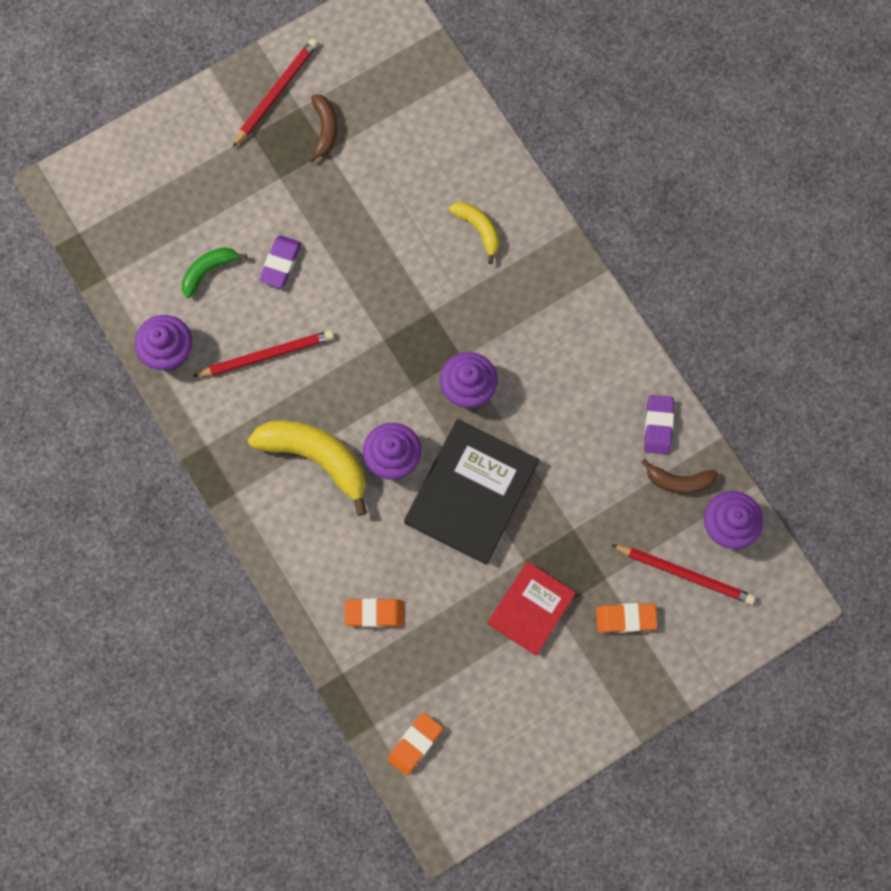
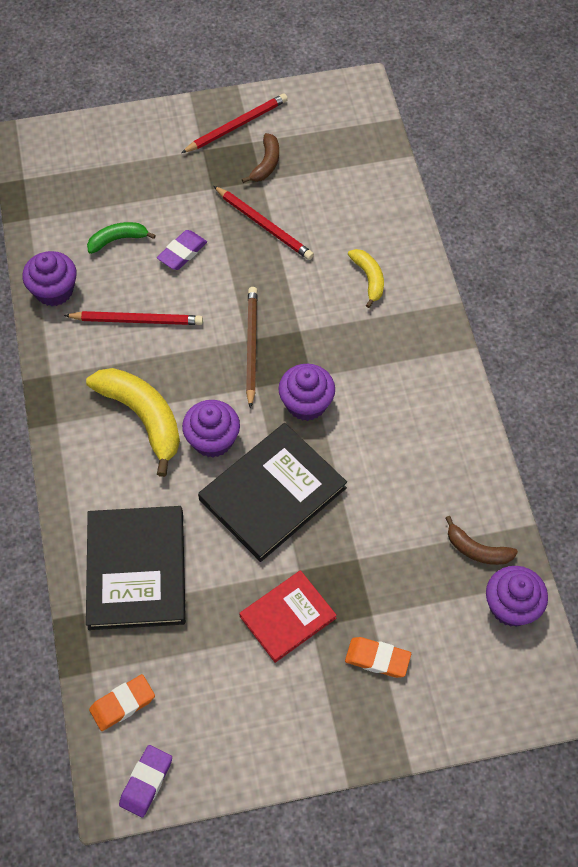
camera: 20 degrees right, 15 degrees down
orange eraser [345,598,404,627] -> black book [86,506,186,630]
red pencil [612,545,755,605] -> red pencil moved to [213,186,314,260]
purple eraser [644,395,674,454] -> purple eraser moved to [119,745,172,818]
none -> brown pencil [246,287,258,409]

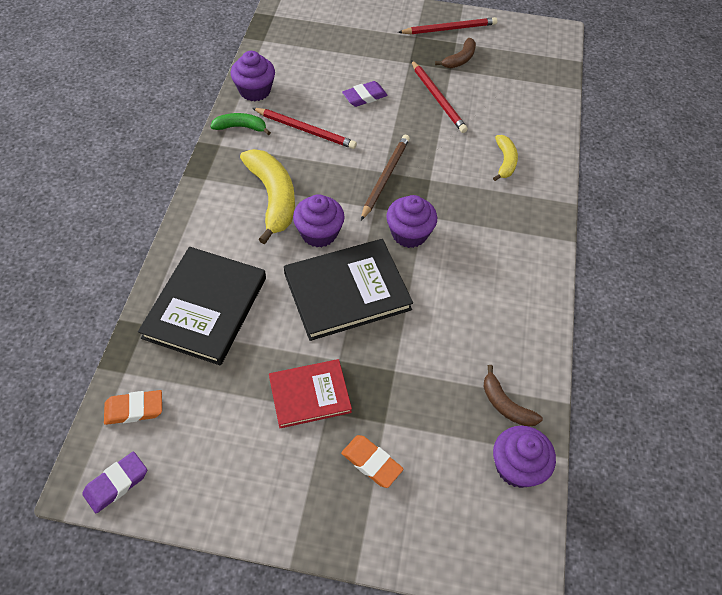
camera: 20 degrees right, 5 degrees down
green banana [87,222,156,254] -> green banana moved to [210,113,271,135]

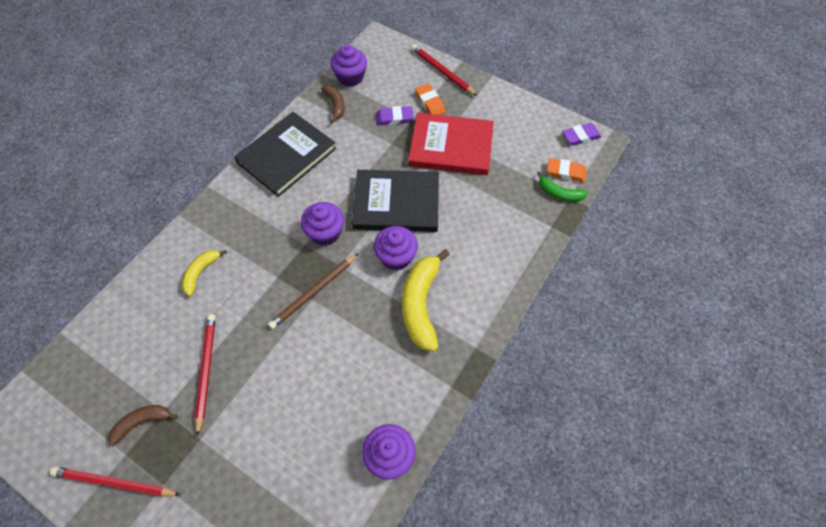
camera: 155 degrees left, 5 degrees up
black book [138,247,266,365] -> black book moved to [234,112,336,197]
green banana [210,113,271,135] -> green banana moved to [537,172,588,202]
red pencil [252,108,357,149] -> red pencil moved to [412,45,477,96]
red book [269,359,352,428] -> red book [408,113,494,175], size x1.61
purple eraser [342,81,388,107] -> purple eraser moved to [375,106,414,125]

